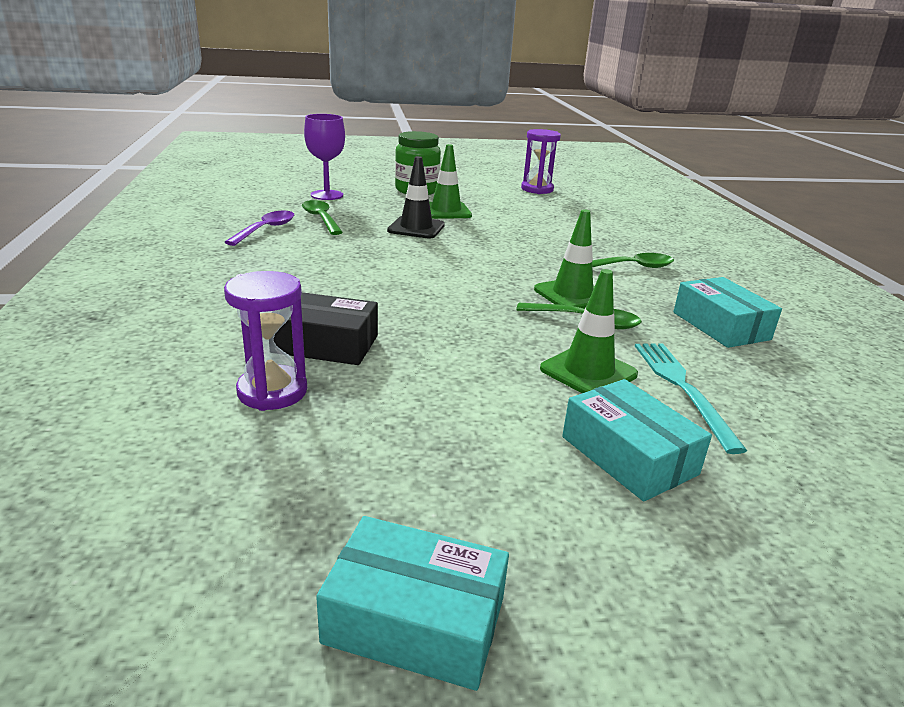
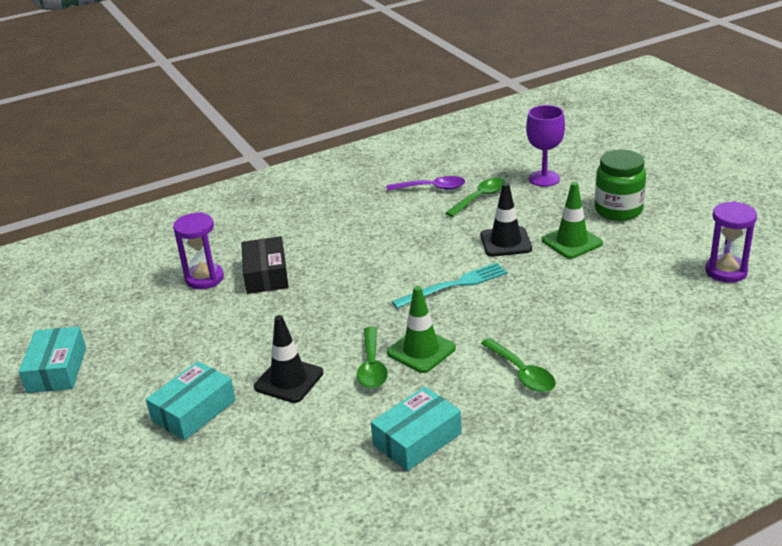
camera: 75 degrees right, 5 degrees up
green traffic cone [540,269,638,393] -> black traffic cone [254,315,323,403]
turquoise fork [635,343,747,454] -> turquoise fork moved to [392,263,508,308]

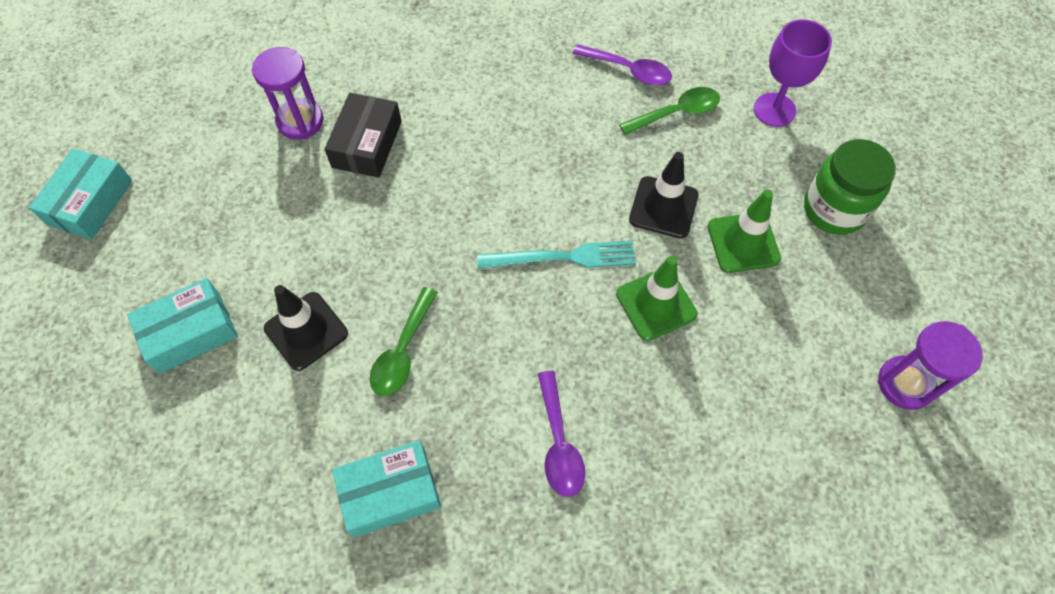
camera: 20 degrees right, 30 degrees up
green traffic cone [387,286,456,373] -> green traffic cone moved to [616,256,698,341]
green spoon [481,338,556,392] -> purple spoon [538,371,585,497]

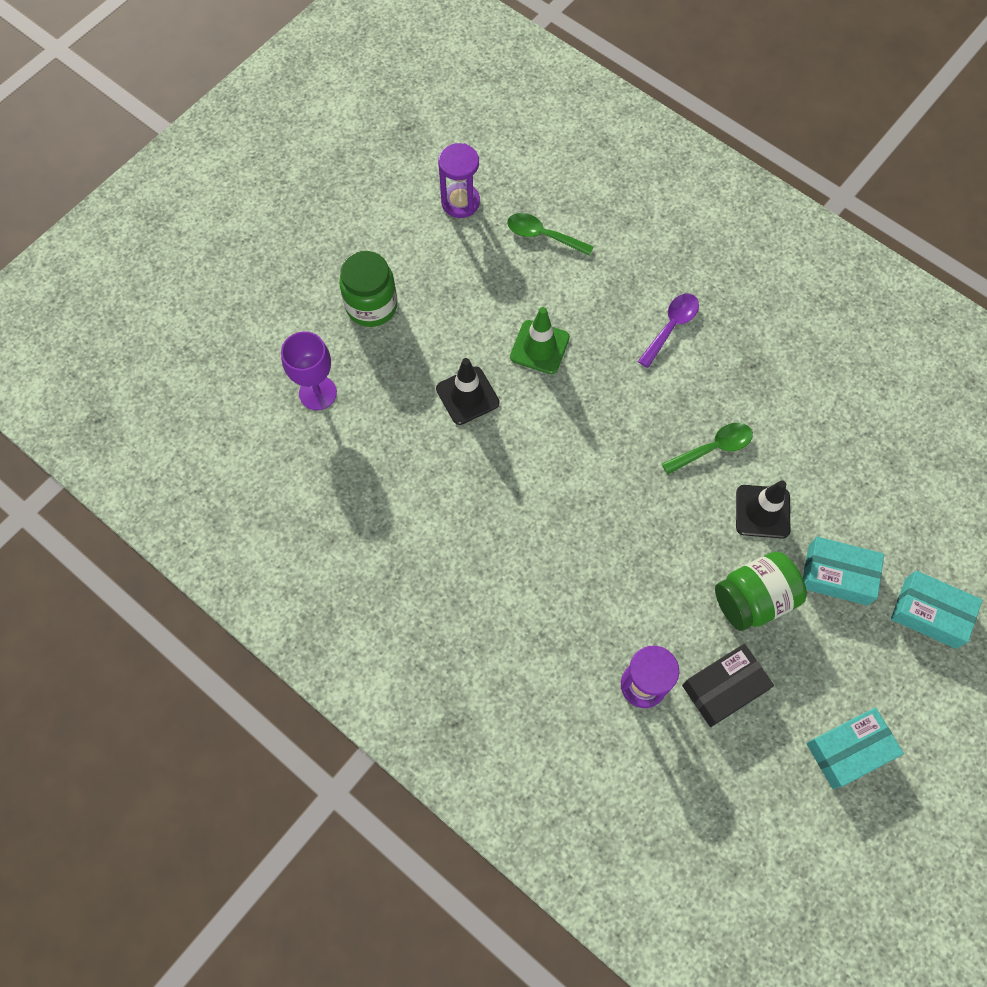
camera: 135 degrees left, 5 degrees up
black box [324,93,402,178] -> black box moved to [682,644,774,727]
turquoise box [332,440,441,537] -> turquoise box moved to [891,571,982,649]
turquoise fork [477,241,636,269] -> none
purple spoon [572,44,672,86] -> none
green spoon [619,87,720,135] -> green spoon moved to [507,213,594,256]
green traffic cone [708,190,781,273] -> none
none -> green jar [715,551,807,631]

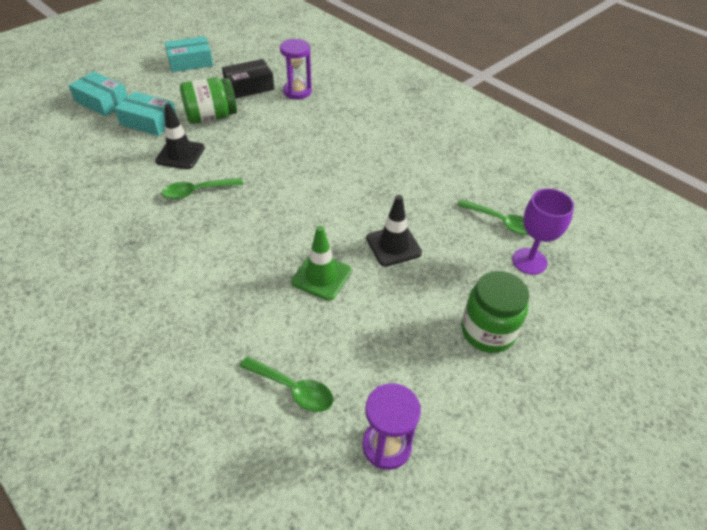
camera: 175 degrees left, 20 degrees down
purple spoon [638,294,699,368] -> none
none -> green spoon [457,199,529,235]

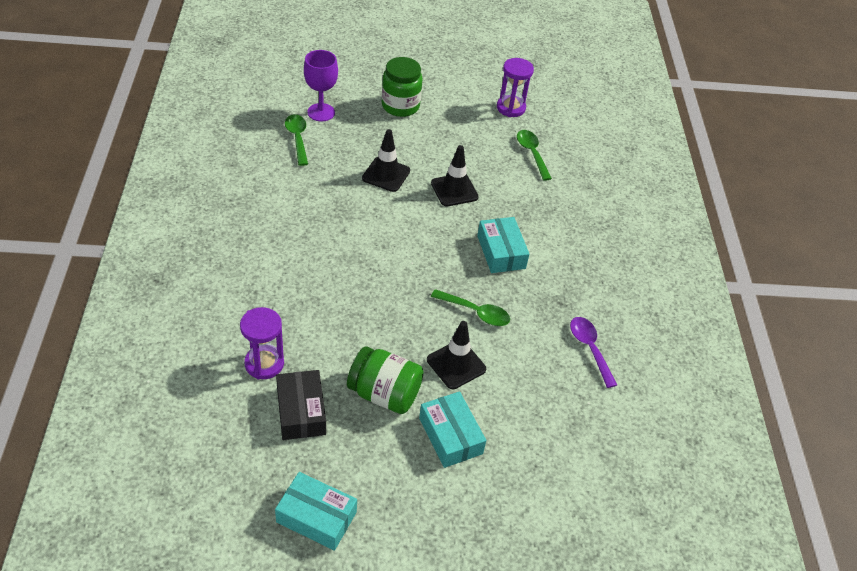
camera: 140 degrees left, 0 degrees up
turquoise box [68,71,128,116] -> turquoise box moved to [477,217,529,273]
black box [222,59,274,99] -> black box turned 60 degrees clockwise [276,370,326,440]
green traffic cone [291,226,351,301] -> black traffic cone [431,145,479,207]
none -> purple spoon [570,317,617,388]

